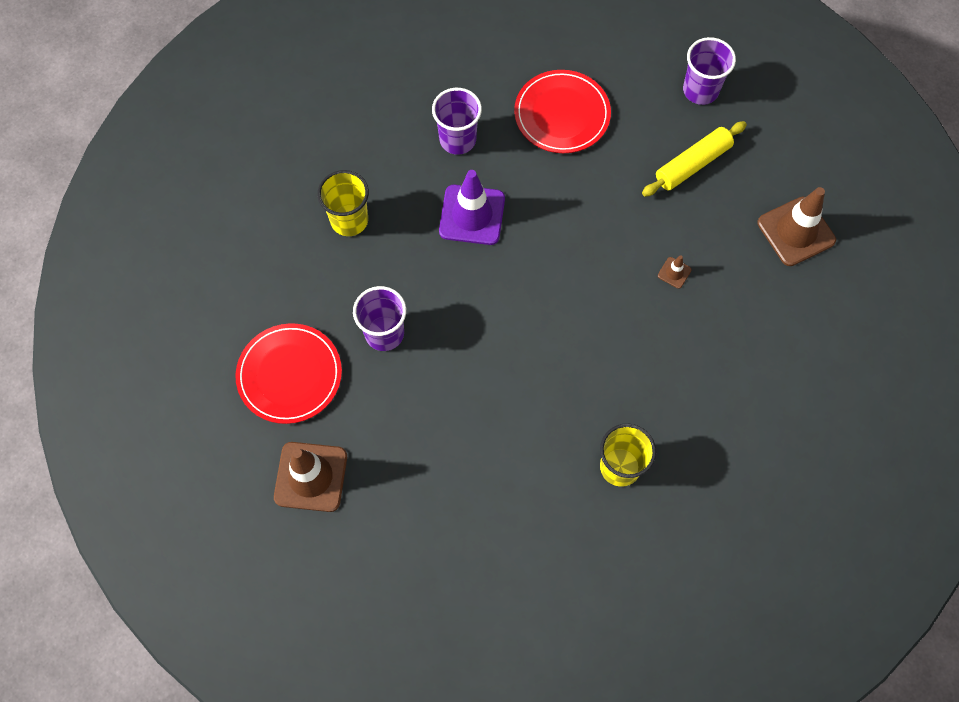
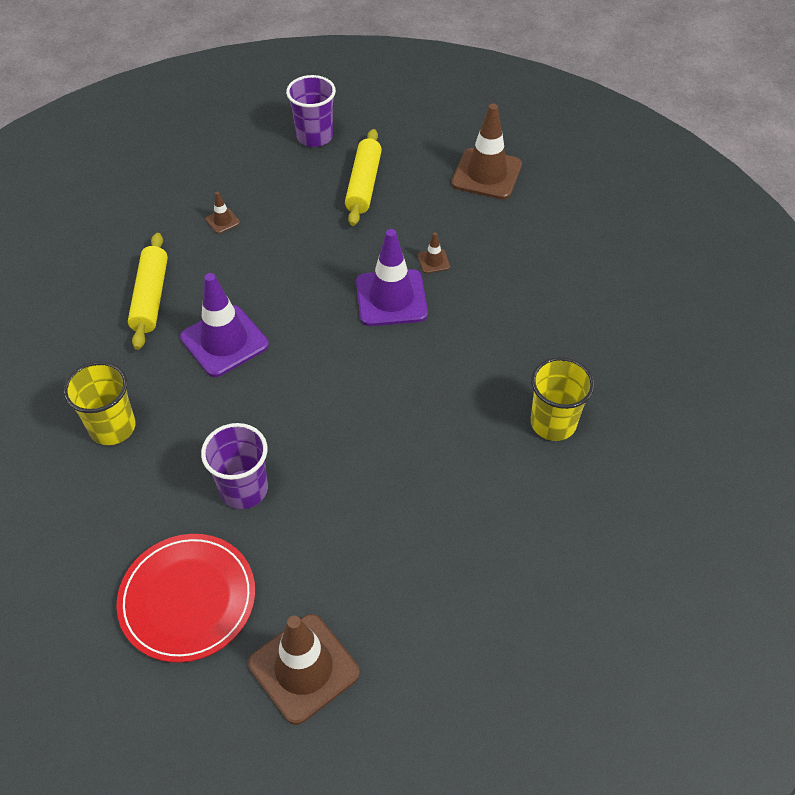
camera: 45 degrees left, 15 degrees down
purple cup [432,88,482,155] -> yellow rolling pin [128,233,168,350]
red plate [514,70,611,153] -> brown traffic cone [206,192,240,234]
none -> purple traffic cone [356,229,428,326]

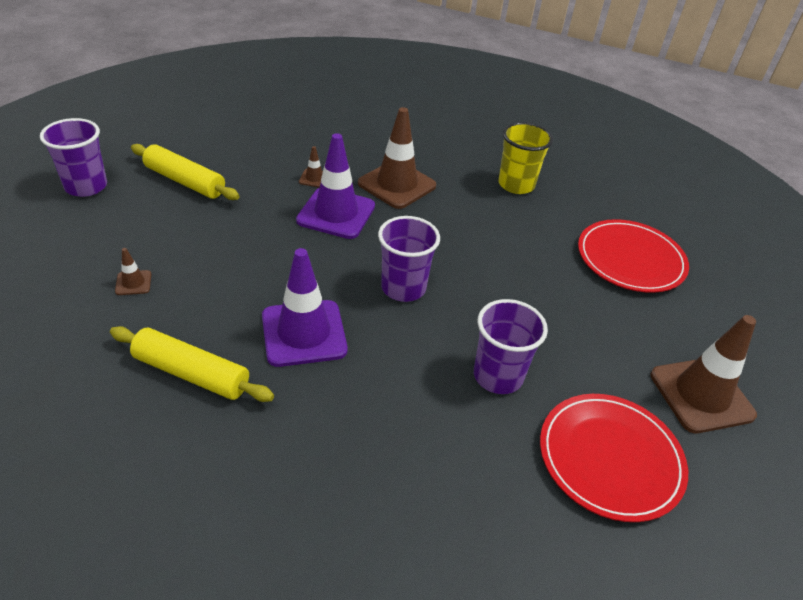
camera: 70 degrees left, 10 degrees down
yellow cup [63,361,136,445] -> none
brown traffic cone [452,104,522,199] -> brown traffic cone moved to [358,107,436,209]
none -> purple cup [378,216,440,302]
none -> red plate [578,219,689,293]

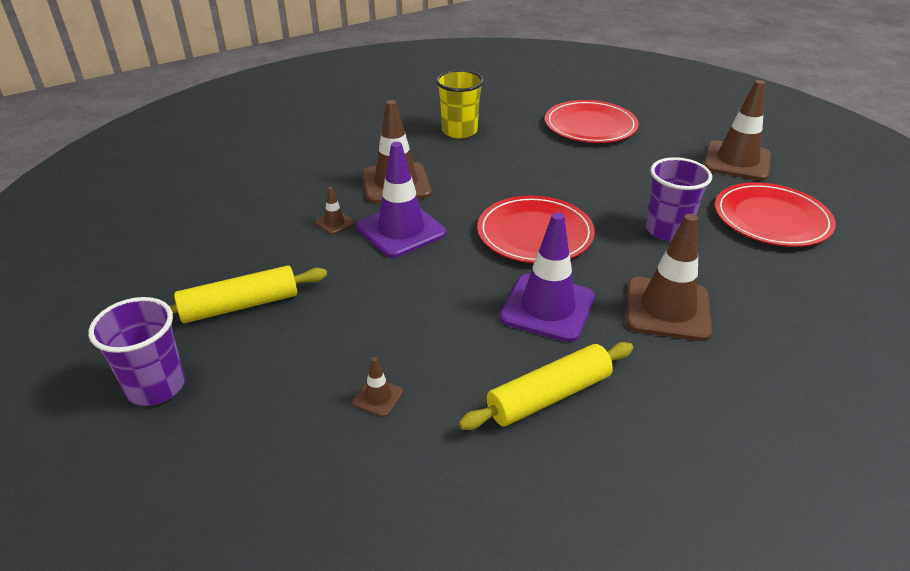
camera: 50 degrees left, 5 degrees down
purple cup [378,216,440,302] -> red plate [477,195,595,263]
none -> brown traffic cone [626,214,712,341]

